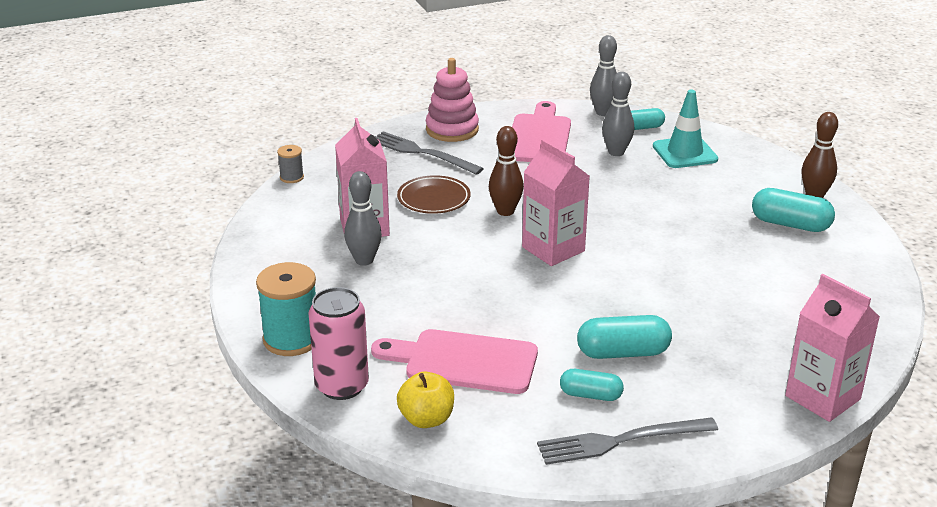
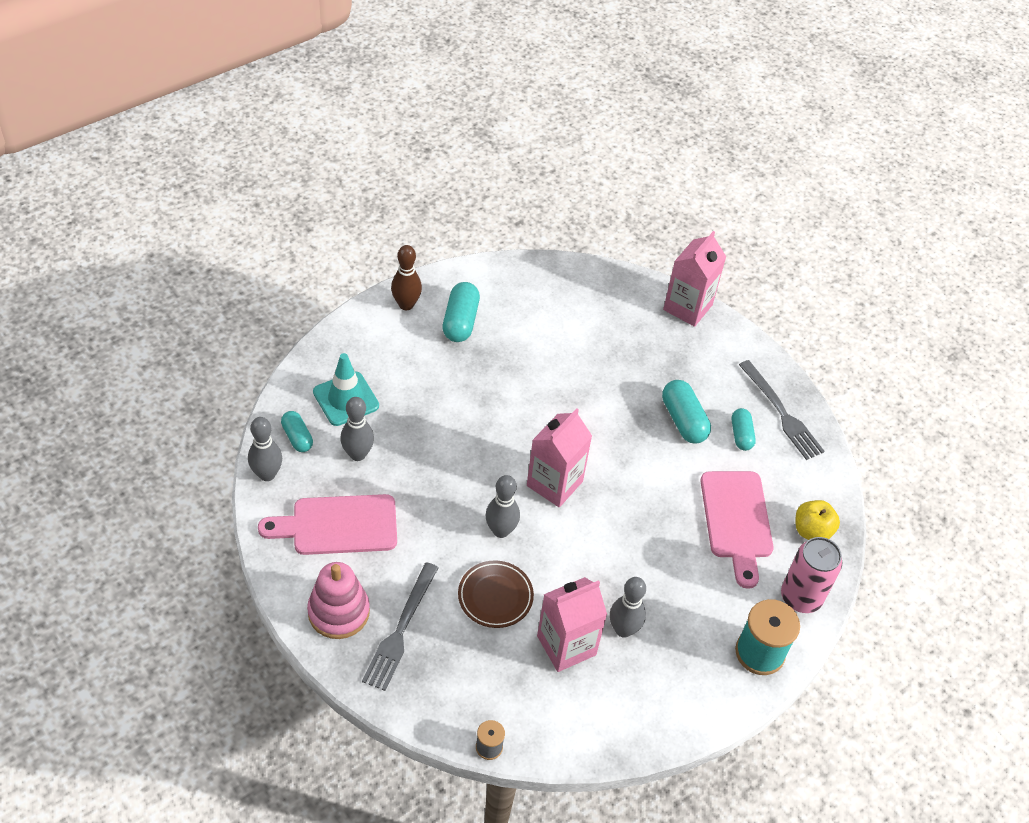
camera: 110 degrees left, 20 degrees up
brown bowling pin [489,126,524,216] -> grey bowling pin [485,475,520,538]

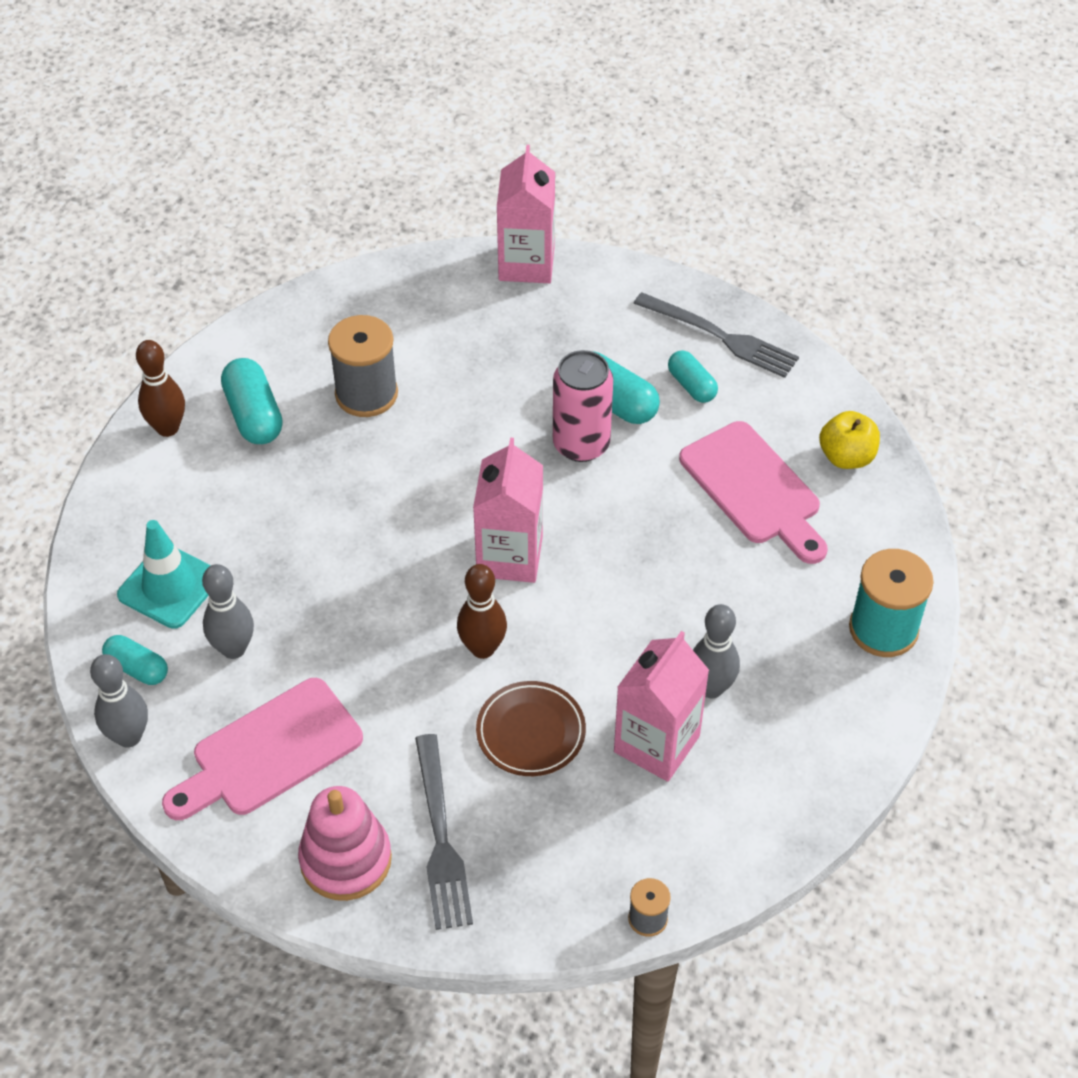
camera: 25 degrees left, 0 degrees up
grey bowling pin [485,475,520,538] -> brown bowling pin [457,564,507,659]
pink can [781,537,843,613] -> pink can moved to [553,350,613,462]
none -> grey spool [328,315,398,417]

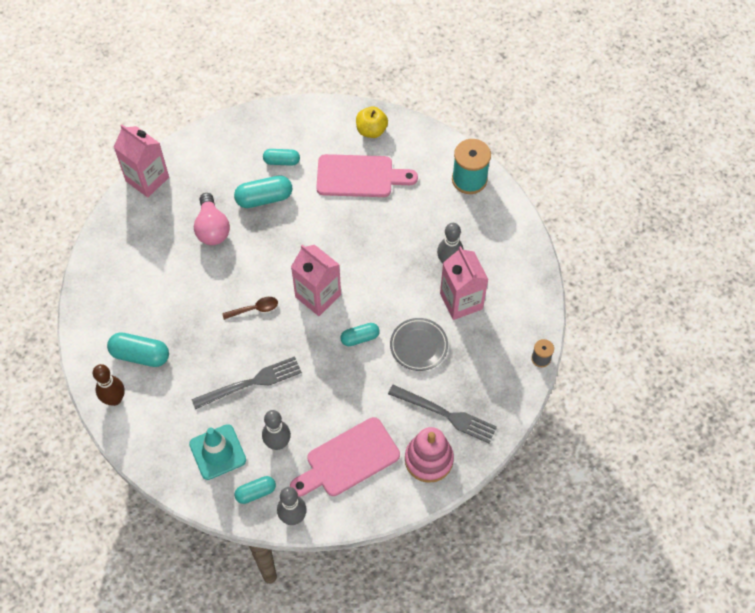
camera: 55 degrees left, 10 degrees up
pink cutting board [162,678,363,820] -> pink cutting board turned 60 degrees clockwise [290,417,400,497]
grey spool [328,315,398,417] -> none
brown bowling pin [457,564,507,659] -> turquoise capsule [341,323,379,346]
brown plate [476,681,586,776] -> grey plate [390,318,448,371]
pink can [553,350,613,462] -> none
grey fork [633,292,799,378] -> grey fork moved to [191,356,302,409]
none -> pink light bulb [194,193,230,245]
none -> brown spoon [222,297,278,320]

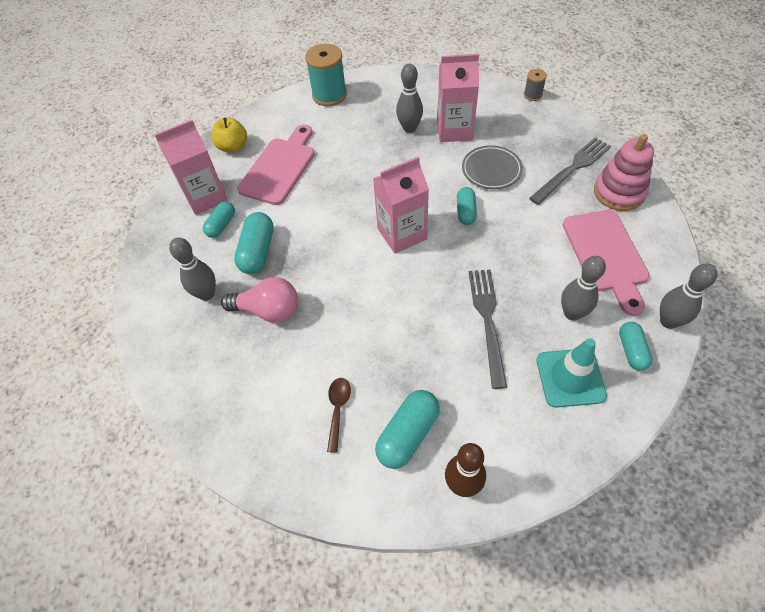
camera: 65 degrees left, 5 degrees down
pink carton [114,124,169,198] -> pink carton moved to [154,120,228,215]
brown spoon [222,297,278,320] -> brown spoon moved to [327,378,351,453]
none -> grey bowling pin [169,237,216,301]

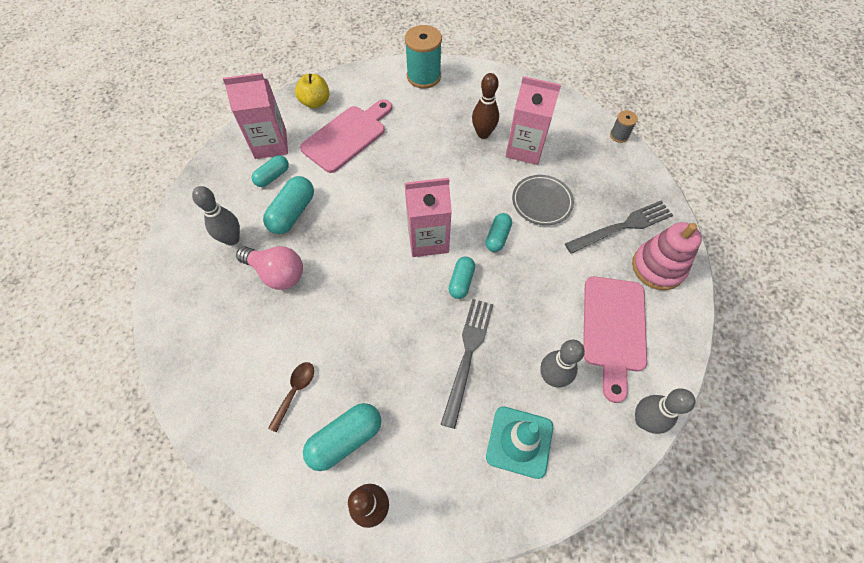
camera: 15 degrees right, 5 degrees up
grey bowling pin [396,64,423,133] -> brown bowling pin [472,73,499,139]
turquoise capsule [619,322,652,370] -> turquoise capsule moved to [449,256,475,299]

